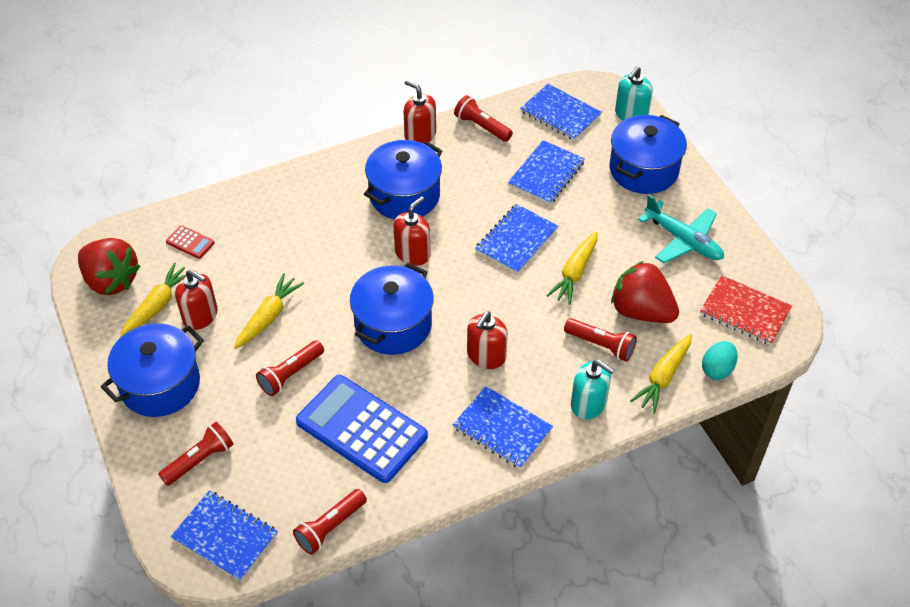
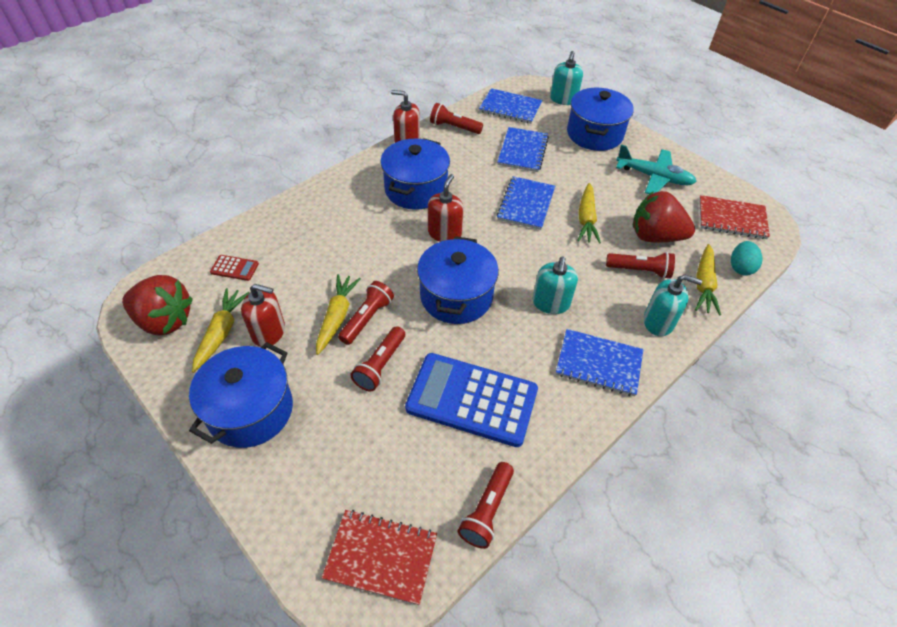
camera: 20 degrees left, 0 degrees up
red flashlight [158,422,234,486] -> red flashlight moved to [338,281,394,345]
blue notebook [171,490,278,581] -> red notebook [322,510,437,605]
red soap dispenser [467,311,508,369] -> turquoise soap dispenser [533,257,578,314]

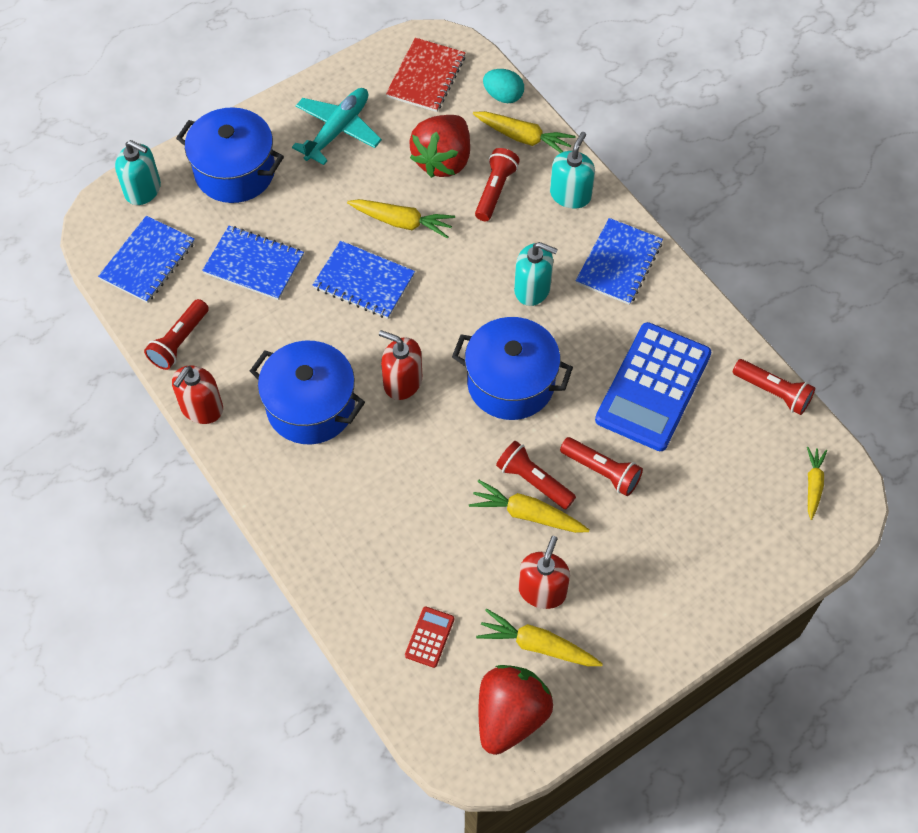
camera: 80 degrees left, 10 degrees up
blue pot [189,342,293,448] -> none
red notebook [322,510,437,605] -> yellow carrot [807,447,827,520]

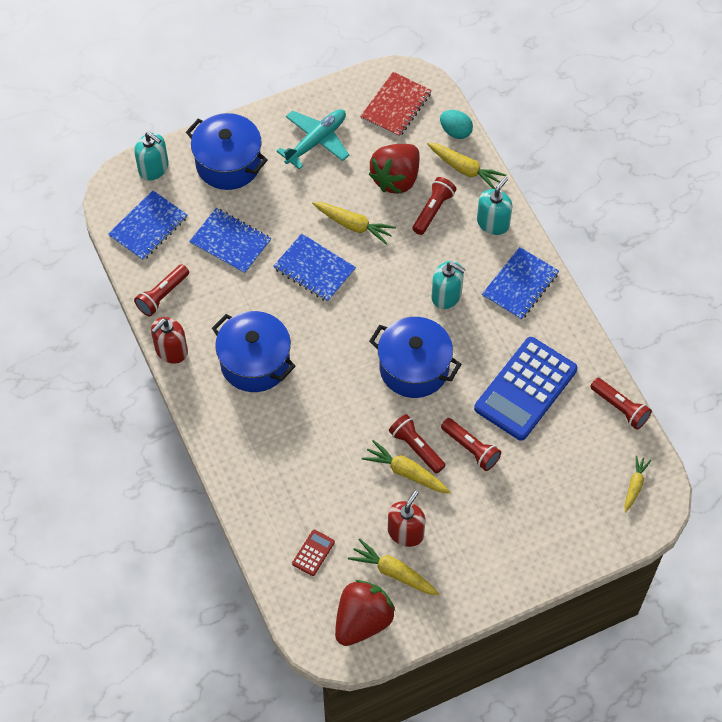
camera: 10 degrees right, 0 degrees up
red soap dispenser [379,330,422,400] -> none

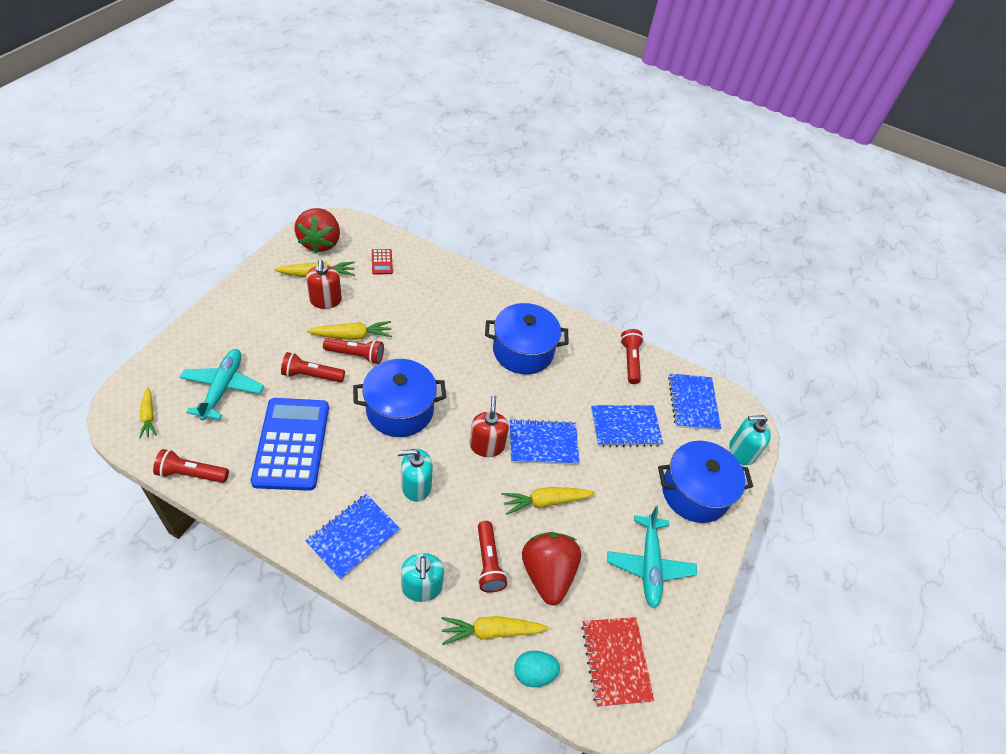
camera: 135 degrees right, 10 degrees down
red soap dispenser [151,317,188,364] -> red soap dispenser moved to [469,395,509,457]
blue notebook [482,247,559,320] -> blue notebook turned 45 degrees clockwise [306,494,400,580]
none -> turquoise plane [180,349,264,421]

